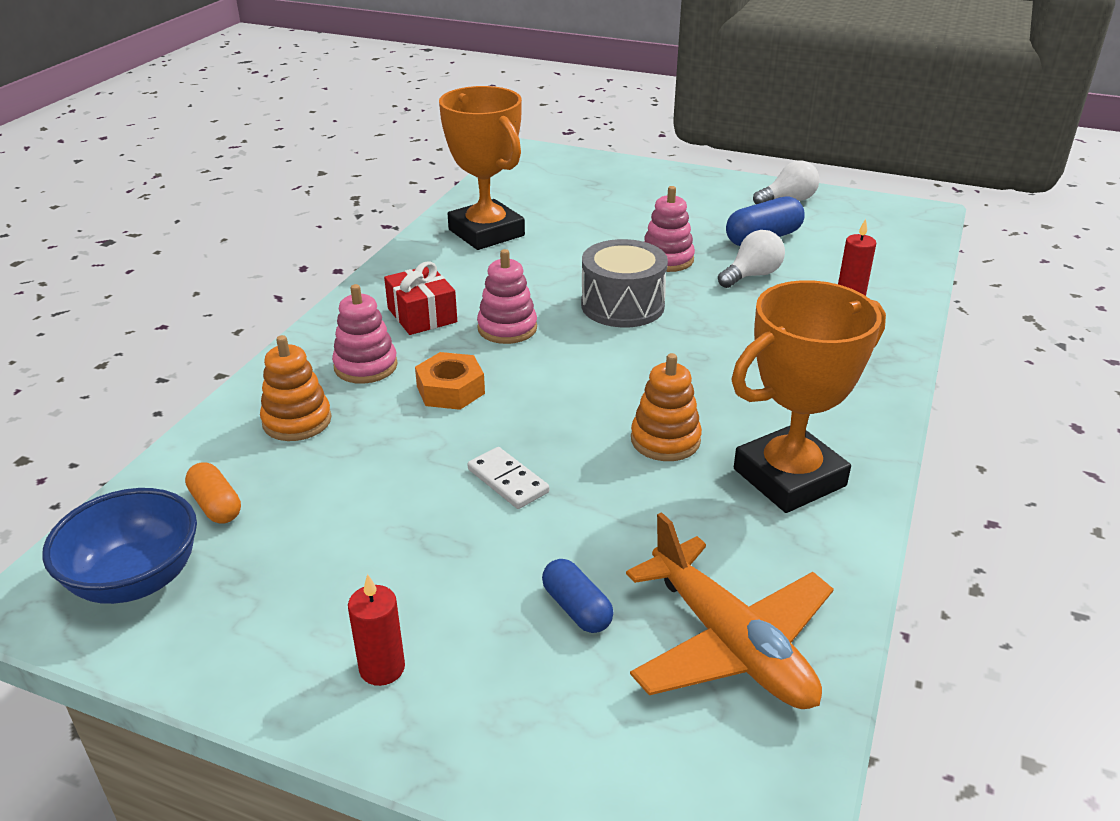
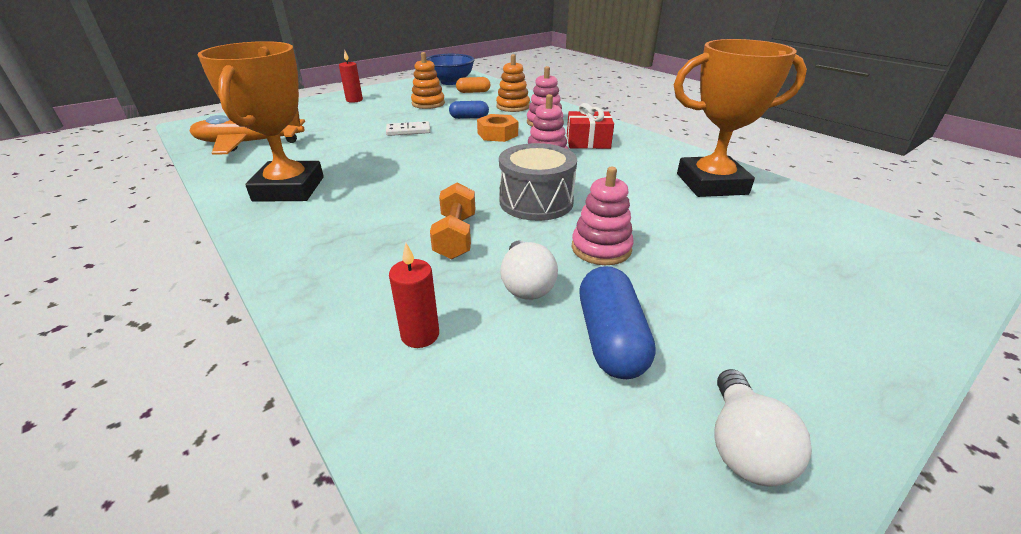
camera: 120 degrees right, 0 degrees up
blue capsule [542,559,613,633] -> blue capsule moved to [449,101,489,119]
orange stacking toy [631,353,702,461] -> orange stacking toy moved to [411,52,445,109]
none -> orange dumbbell [430,183,475,259]

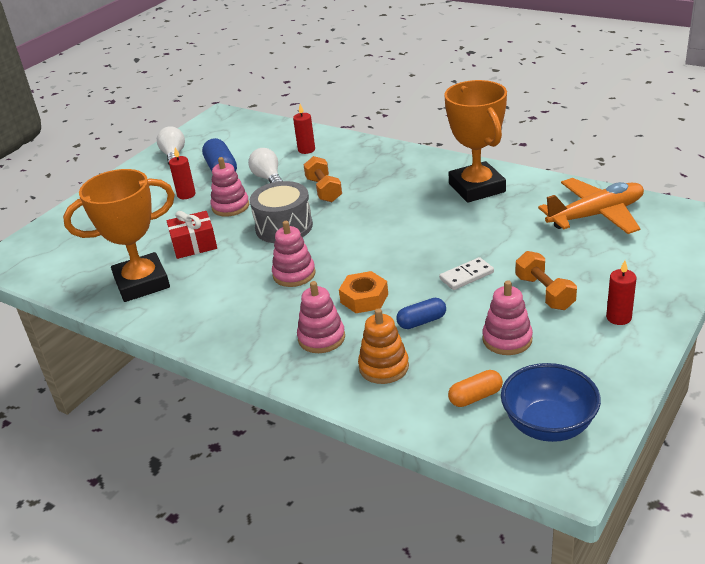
camera: 165 degrees right, 0 degrees up
orange stacking toy [411,52,445,109] -> pink stacking toy [482,280,533,355]
red gift [567,103,614,149] -> red gift moved to [167,211,217,259]
none -> red candle [169,147,196,199]
none -> orange dumbbell [516,251,577,310]

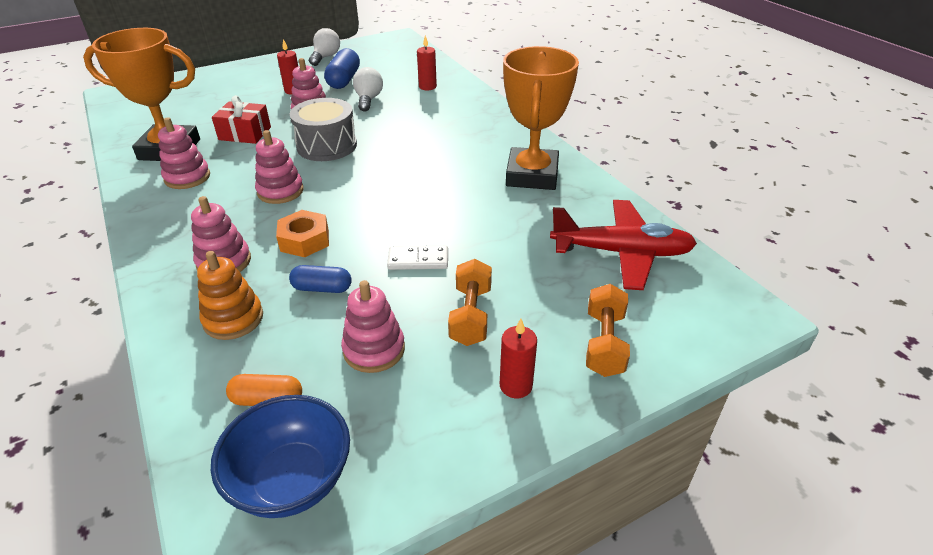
camera: 25 degrees right, 5 degrees up
orange dumbbell [303,156,342,202] -> orange dumbbell moved to [586,284,630,377]
orange plane [538,178,644,234] -> red plane [550,200,697,290]
none -> pink stacking toy [158,117,210,189]

